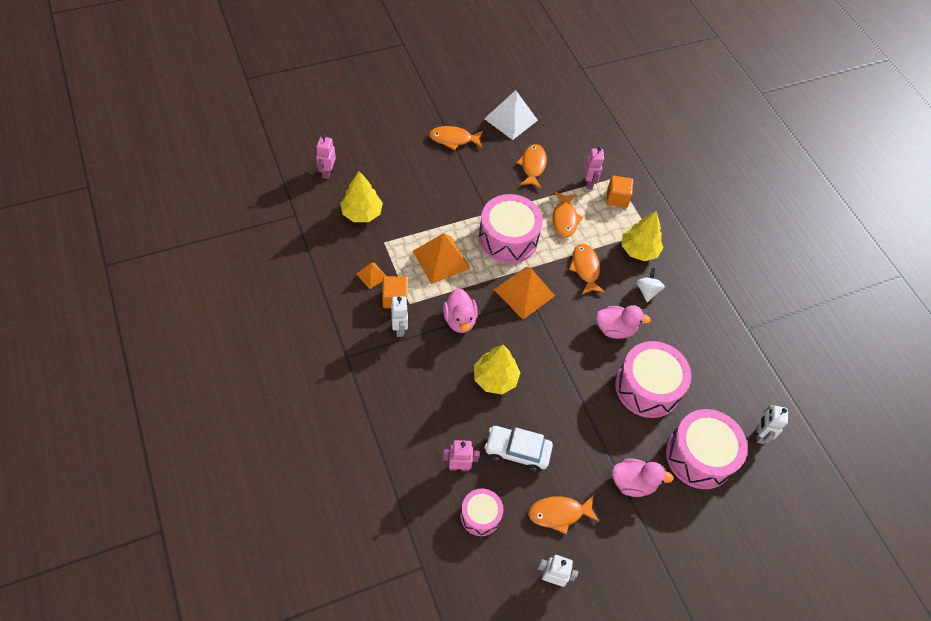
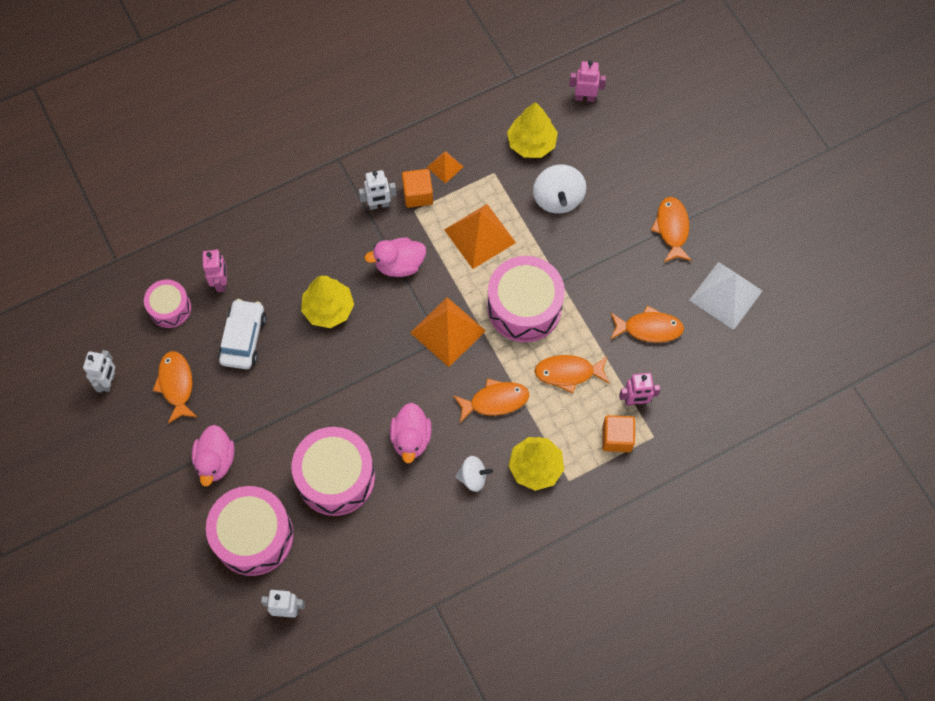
camera: 90 degrees right, 10 degrees up
none -> white spinning top [533,164,586,213]

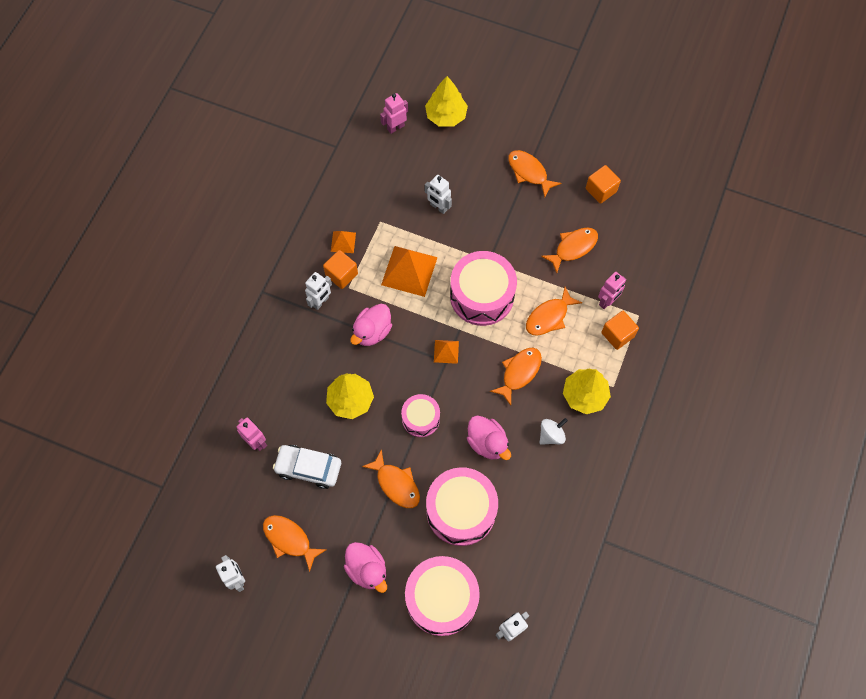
camera: 40 degrees left, 0 degrees up
pink drum [144,280,191,328] -> pink drum moved to [401,394,440,437]
white car [218,299,266,369] -> white car turned 45 degrees counterclockwise [273,445,341,489]
orange pyramid [410,297,486,367] -> orange pyramid [434,340,459,364], size x0.51
yellow tree [507,102,558,158] -> yellow tree moved to [425,76,468,127]
white spinning top [533,164,586,213] -> white robot [425,175,452,214]
white pyramid [689,262,762,330] -> orange cube [586,165,621,204]
none -> orange fish [362,449,420,508]

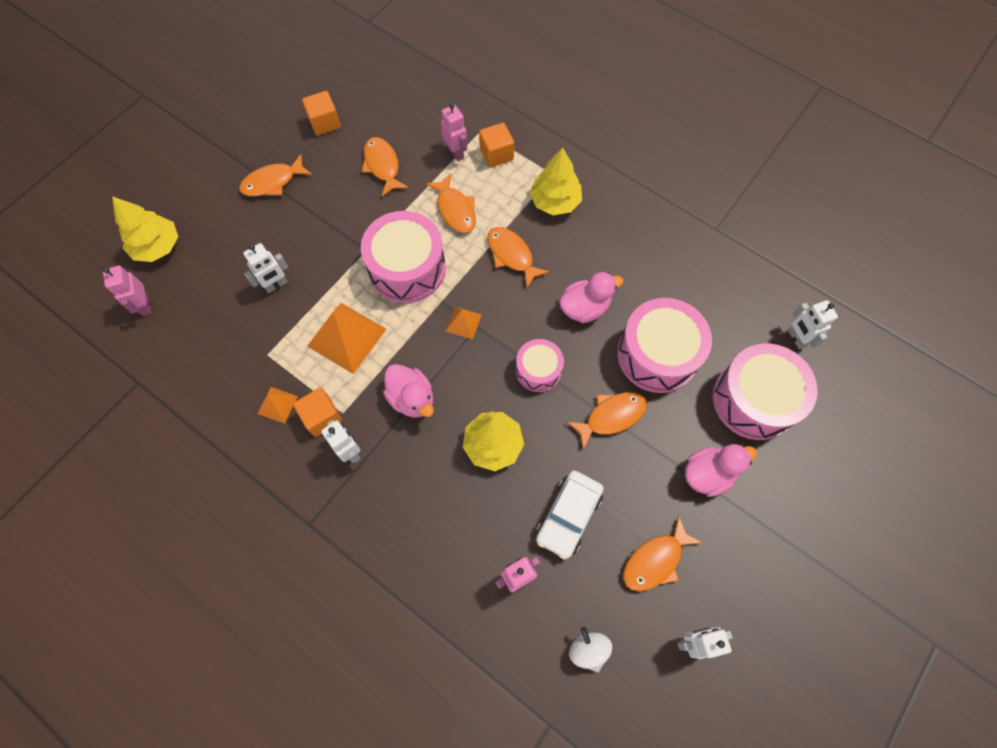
camera: 75 degrees left, 0 degrees up
white spinning top [540,418,568,445] -> white spinning top moved to [569,627,612,672]

